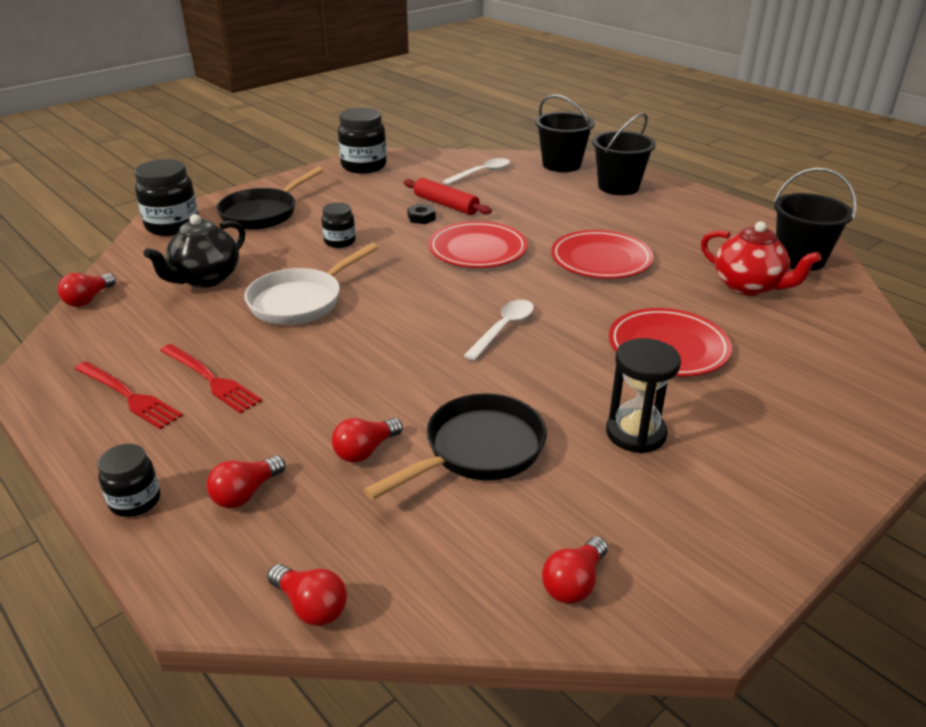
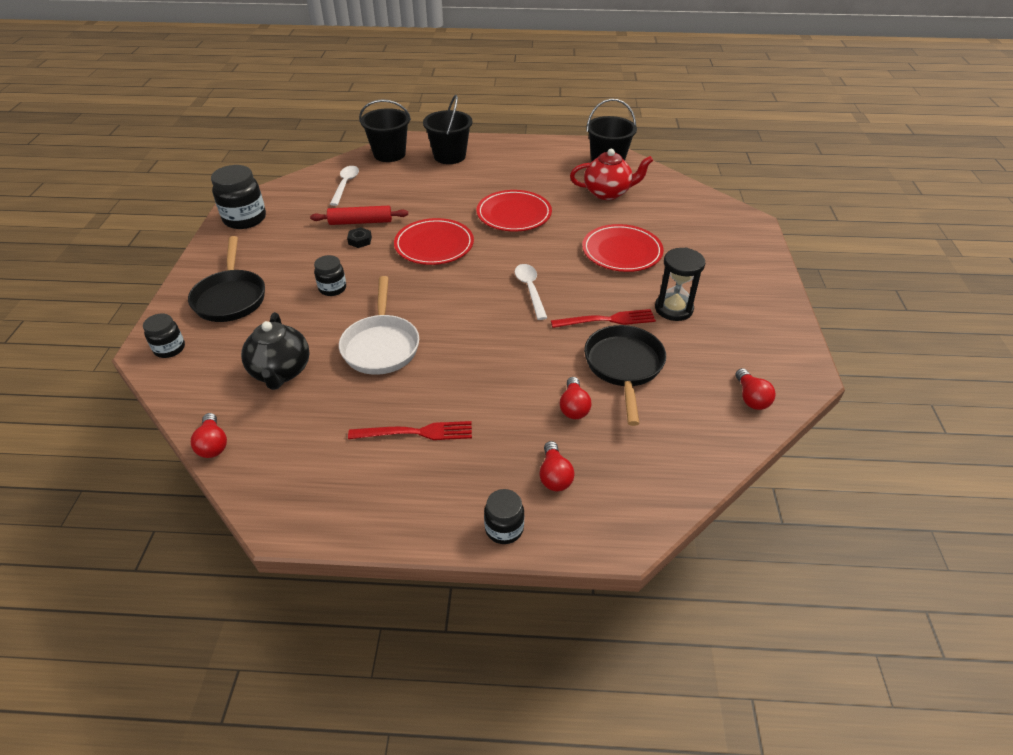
camera: 45 degrees left, 10 degrees up
red fork [75,361,183,429] -> red fork moved to [551,309,656,328]
black jar [134,159,199,236] -> black jar [143,314,185,358], size x0.58
red light bulb [267,564,347,626] -> none

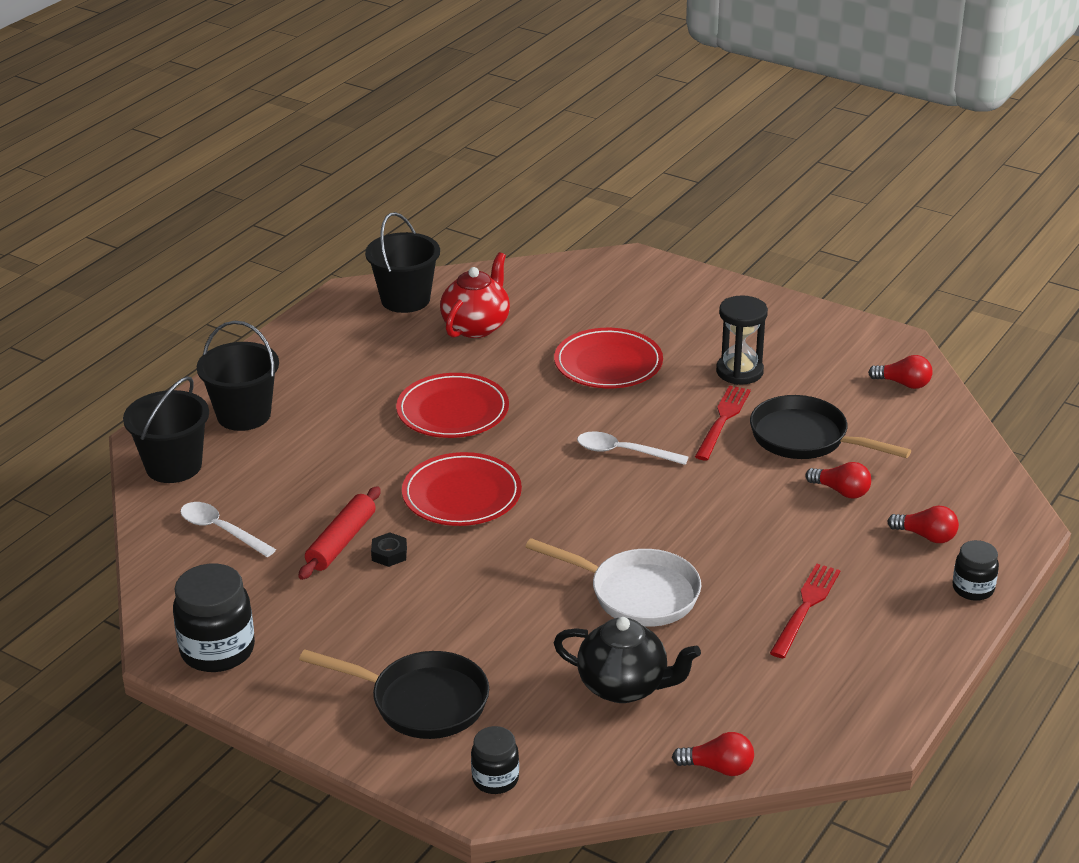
camera: 60 degrees left, 10 degrees down
black jar [314,255,346,296] -> none

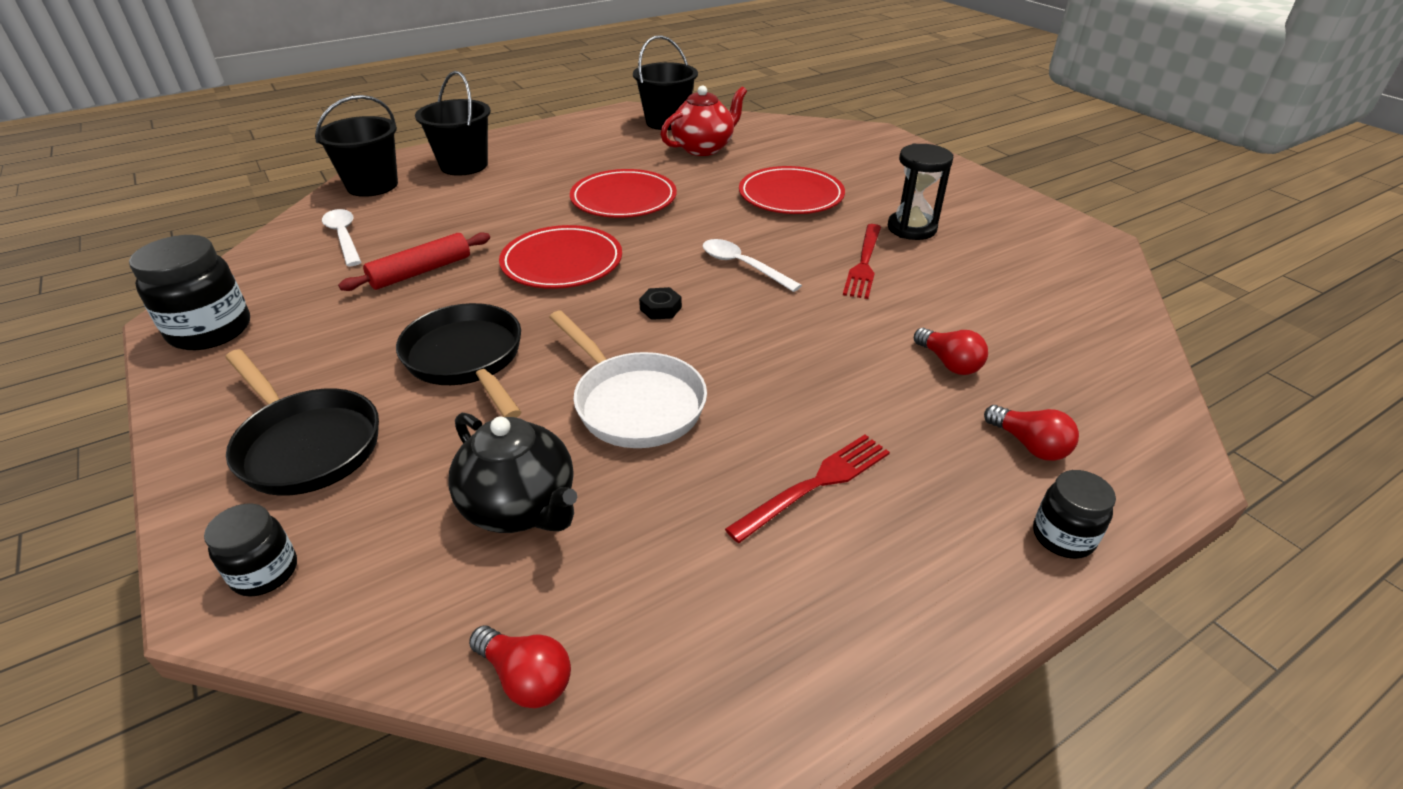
camera: 25 degrees right, 5 degrees up
black nut [371,532,407,567] -> black nut moved to [639,287,682,320]
red fork [695,385,751,460] -> red fork turned 150 degrees clockwise [843,224,881,299]
black pan [750,395,911,459] -> black pan moved to [396,303,521,418]
red light bulb [868,355,933,389] -> none

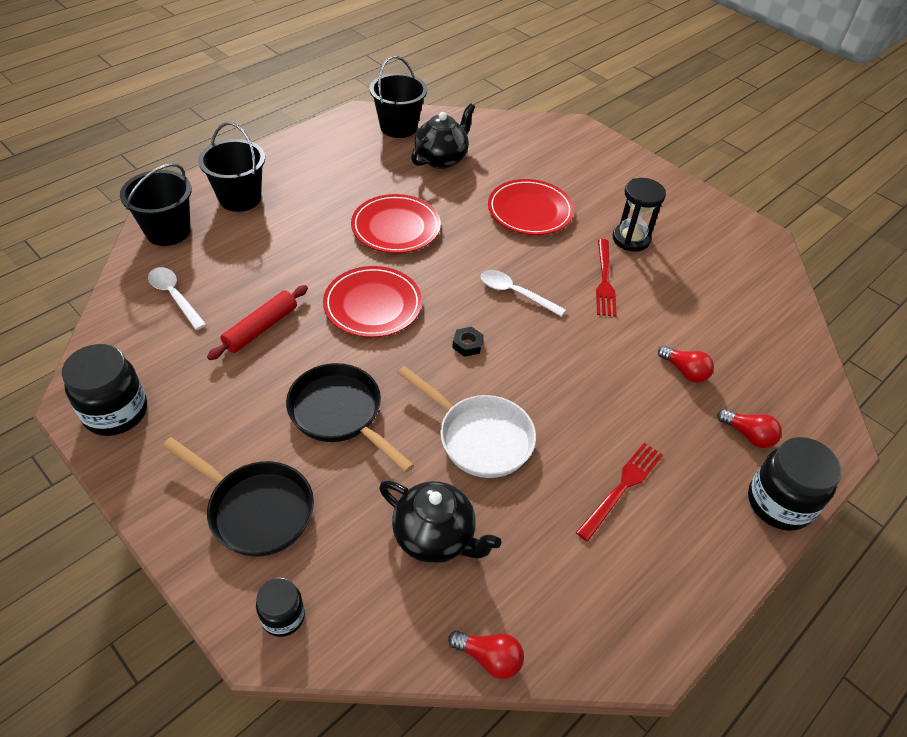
camera: 15 degrees left, 10 degrees up
red teapot [661,86,747,156] -> black teapot [411,103,475,169]
black jar [1033,470,1116,559] -> black jar [748,437,842,531], size x1.73

